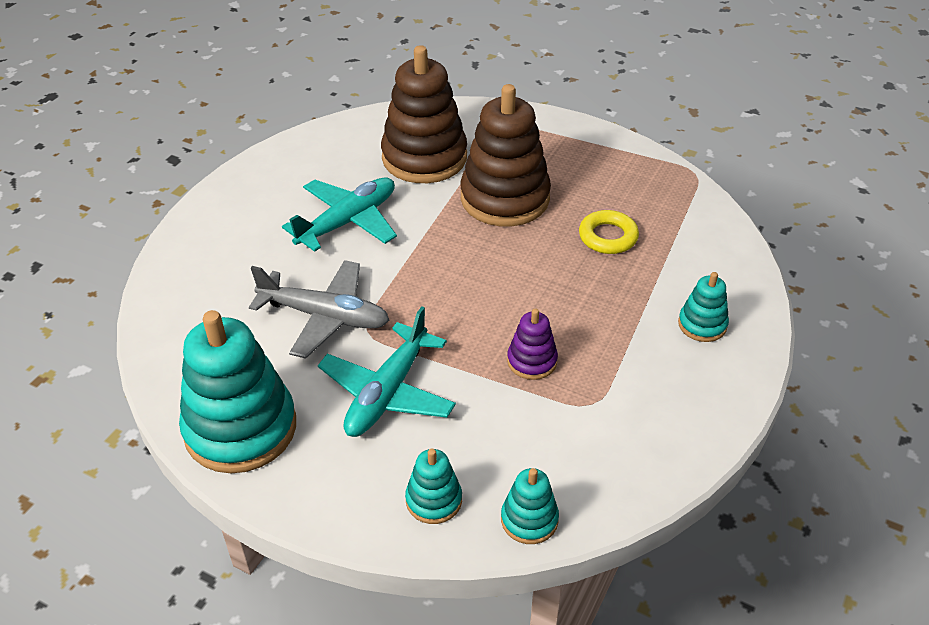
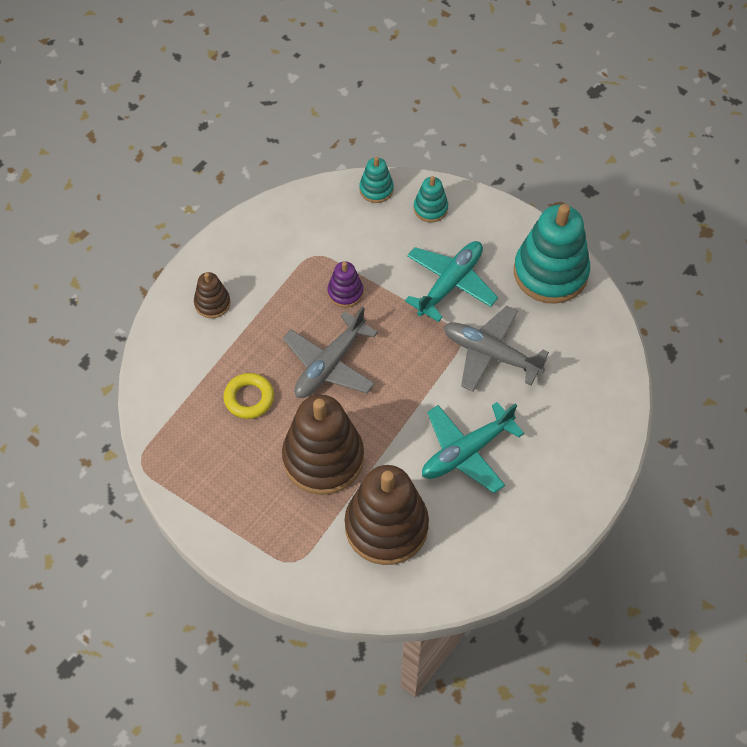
camera: 170 degrees left, 15 degrees up
turquoise stacking toy [678,272,729,342] -> brown stacking toy [194,272,231,318]
none -> grey plane [283,306,378,398]

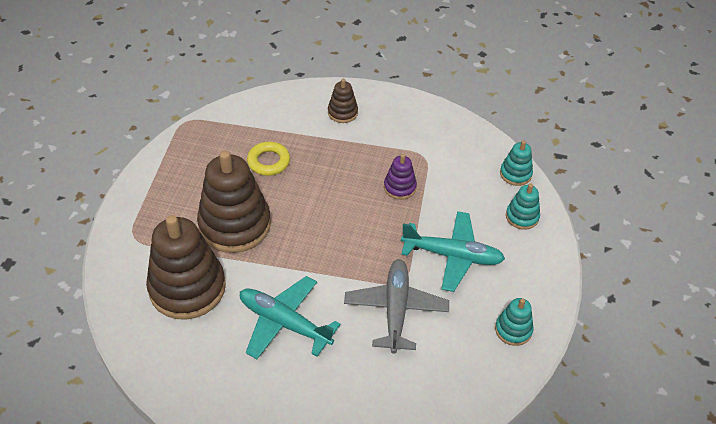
camera: 65 degrees right, 10 degrees down
grey plane [283,306,378,398] -> none
turquoise stacking toy [514,204,590,304] -> turquoise stacking toy [495,298,533,346], size x0.48

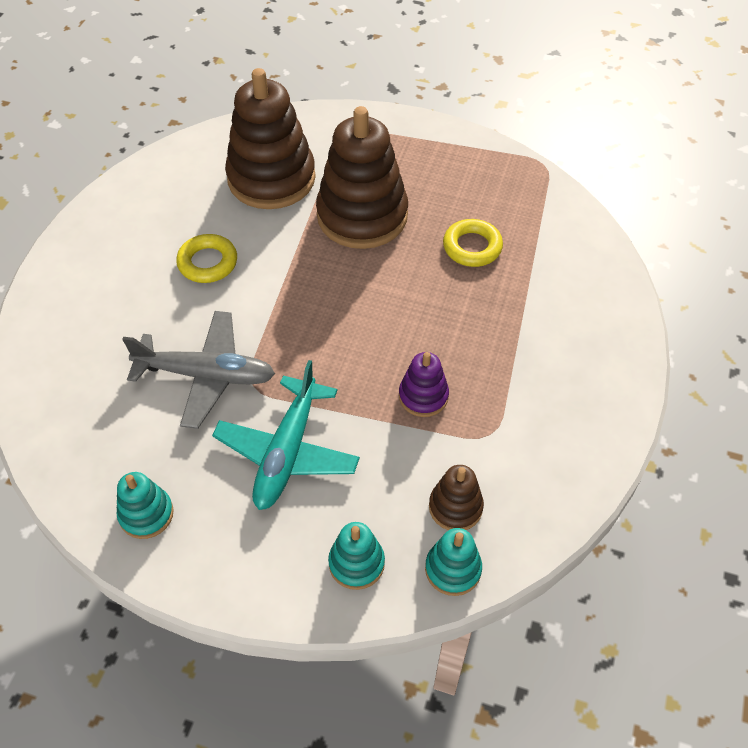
camera: 95 degrees right, 5 degrees up
turquoise plane [240,276,341,359] -> yellow ring [176,234,237,283]
brown stacking toy [328,79,358,123] -> brown stacking toy moved to [429,465,484,530]

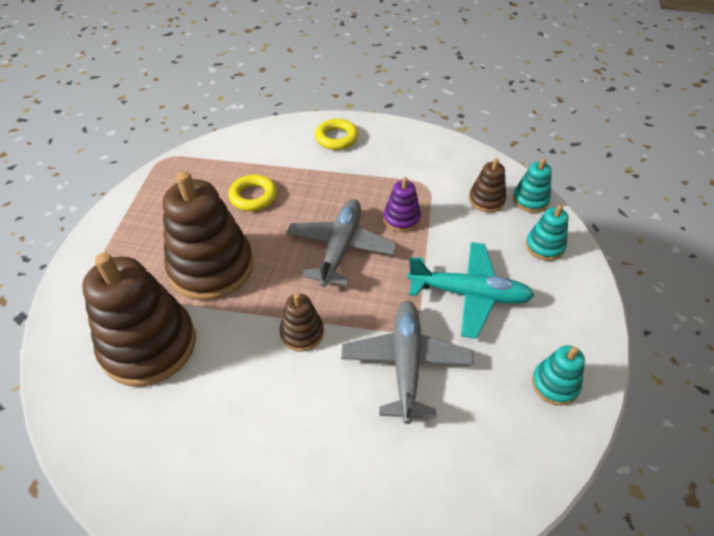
camera: 95 degrees left, 5 degrees down
yellow ring [176,234,237,283] -> yellow ring moved to [315,119,359,150]
none -> brown stacking toy [279,293,324,352]
none -> grey plane [286,199,397,287]

